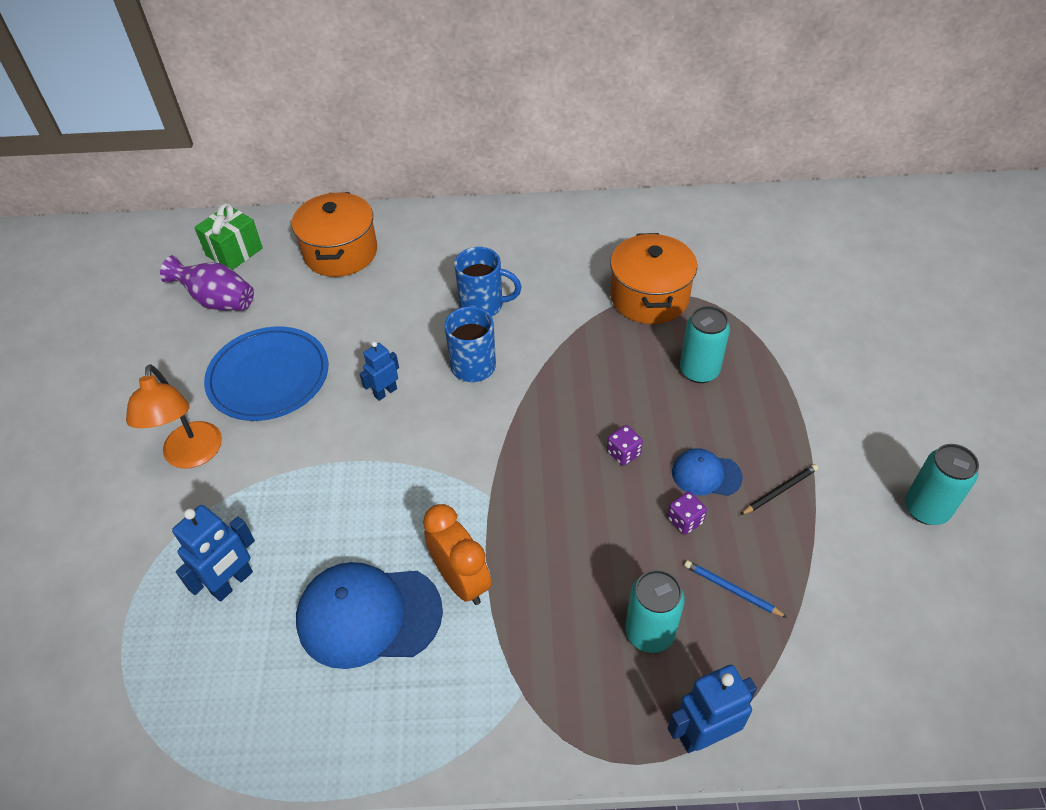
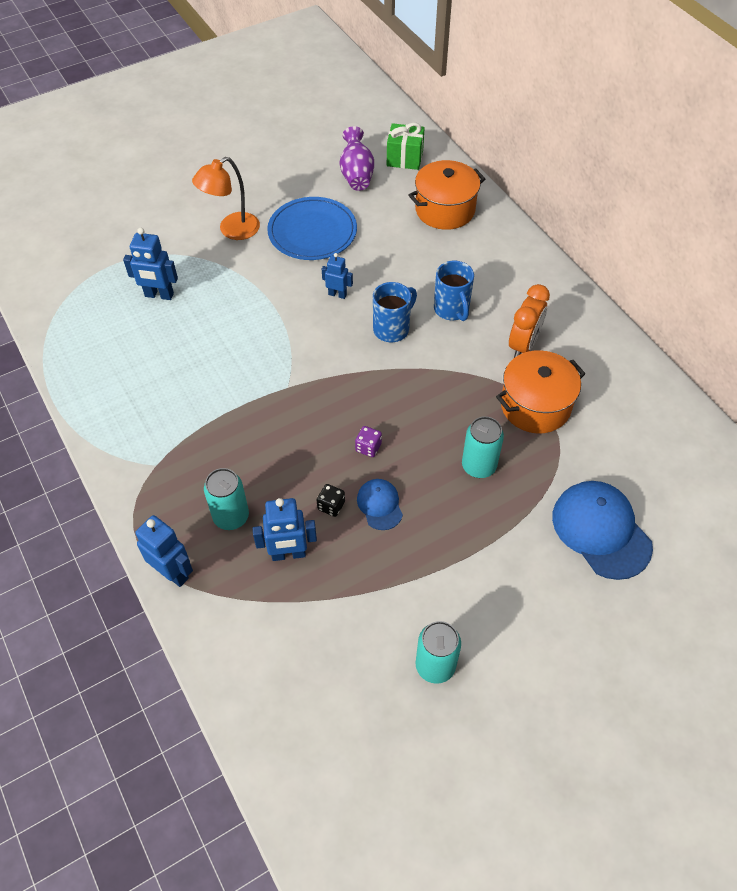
camera: 60 degrees right, 5 degrees up
blue cap [296,562,443,669] -> blue cap moved to [552,481,653,580]
orange clock [423,504,491,605] -> orange clock moved to [509,284,550,358]
purple dice [667,492,707,535] -> black dice [317,484,345,517]
blue pencil [684,560,788,618] -> blue robot [253,498,317,561]
black pencil [740,464,818,515] -> none

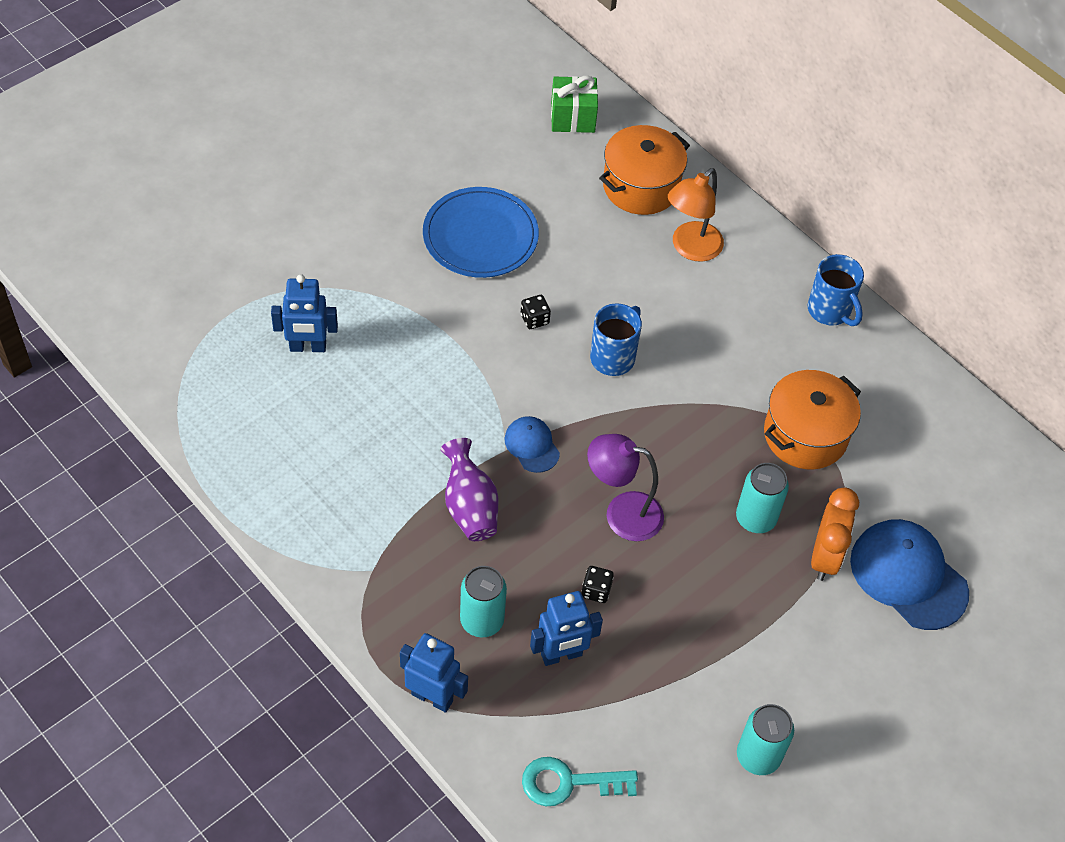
camera: 15 degrees left, 0 degrees up
orange lamp [192,157,260,240] -> orange lamp moved to [668,168,724,262]
blue robot [322,253,353,299] -> black dice [521,295,551,329]
purple vase [340,126,374,191] -> purple vase moved to [440,438,498,541]
purple dice [355,426,382,457] -> purple lamp [587,434,664,541]
blue cap [357,479,403,530] -> blue cap moved to [504,416,560,473]
blue mug [434,261,474,321] -> blue mug moved to [808,254,864,326]
orange clock [509,284,550,358] -> orange clock moved to [811,488,859,581]
none -> turquoise key [522,757,638,806]

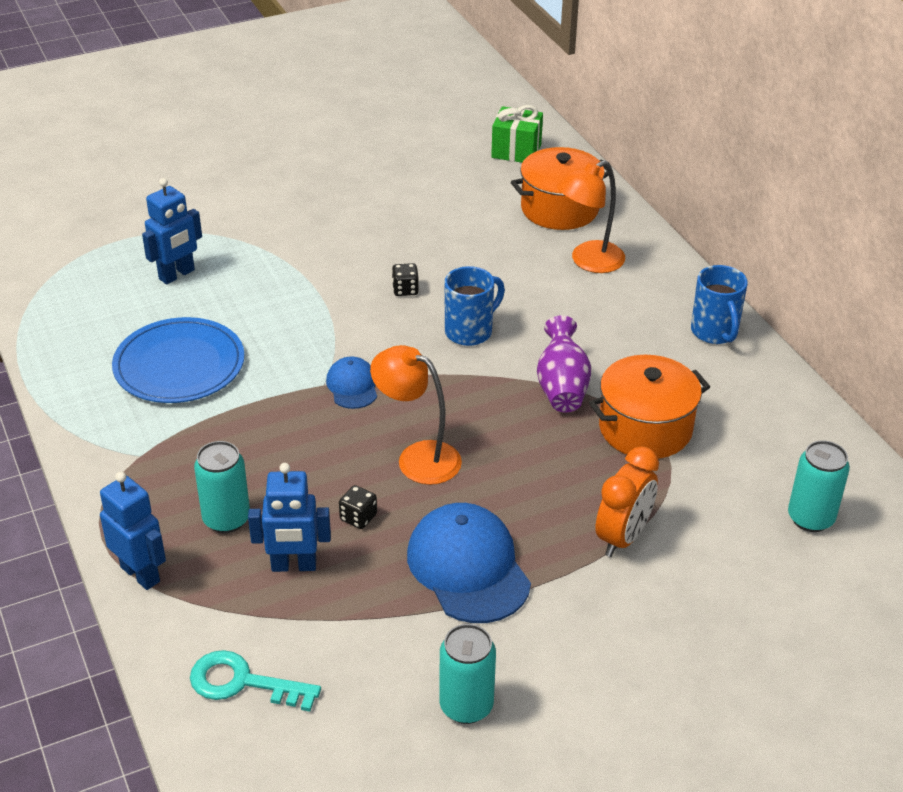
camera: 20 degrees right, 15 degrees down
blue robot [271,274,338,352] -> blue robot turned 60 degrees counterclockwise [142,178,202,284]
blue plate [423,187,539,278] -> blue plate moved to [112,317,245,403]
purple vase [440,438,498,541] -> purple vase moved to [537,315,591,412]
purple lamp [587,434,664,541] -> orange lamp [370,345,462,485]
turquoise can [736,463,789,533] -> turquoise can moved to [788,440,850,532]
blue cap [850,519,969,630] -> blue cap moved to [407,503,531,623]

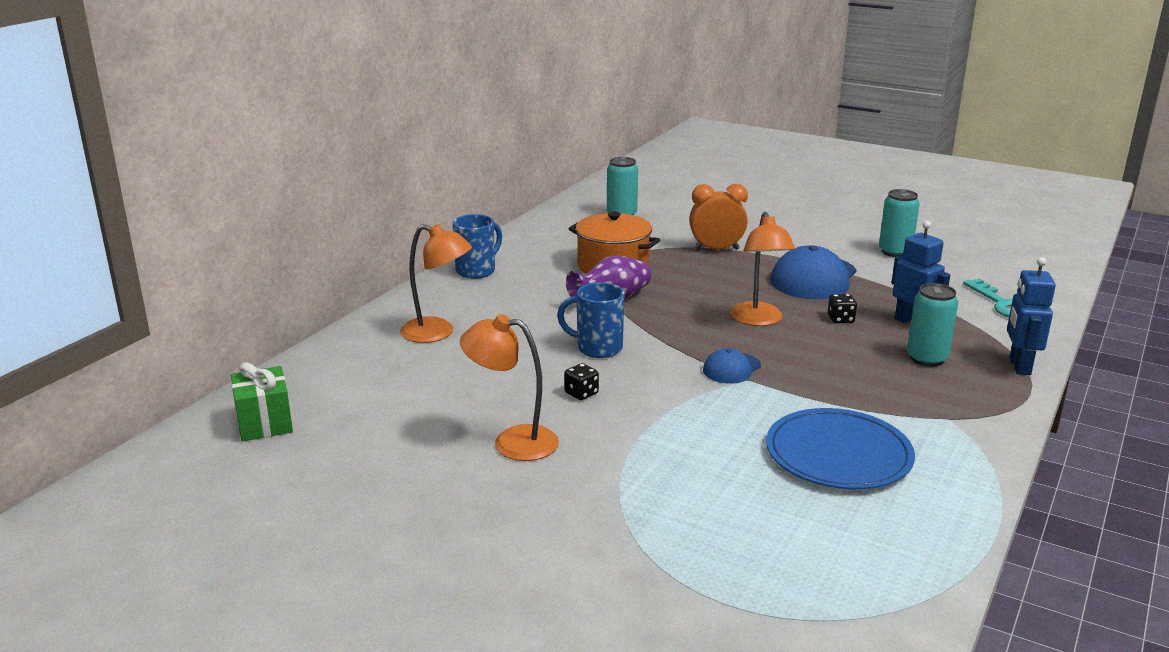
camera: 125 degrees left, 15 degrees down
blue robot [142,178,202,284] -> none
orange pot [511,147,609,230] -> none
none -> orange lamp [460,314,559,461]

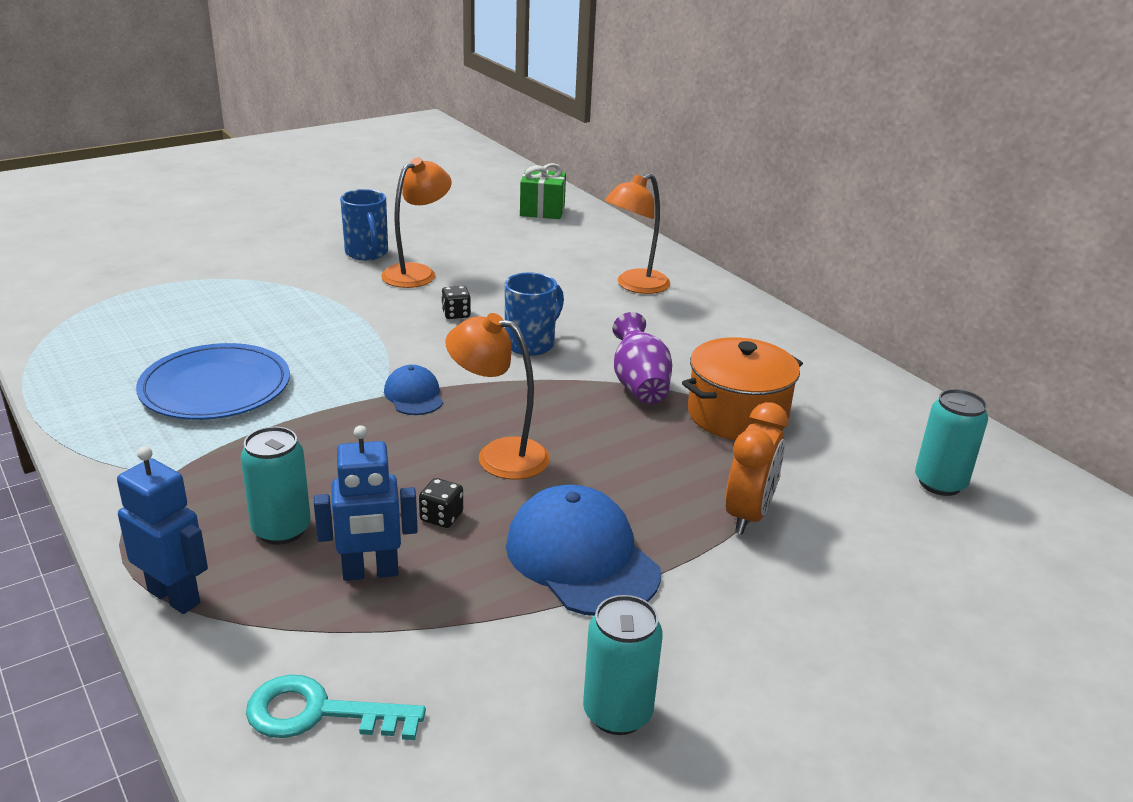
camera: 115 degrees right, 5 degrees up
blue mug [452,214,502,279] -> blue mug moved to [340,189,388,260]

